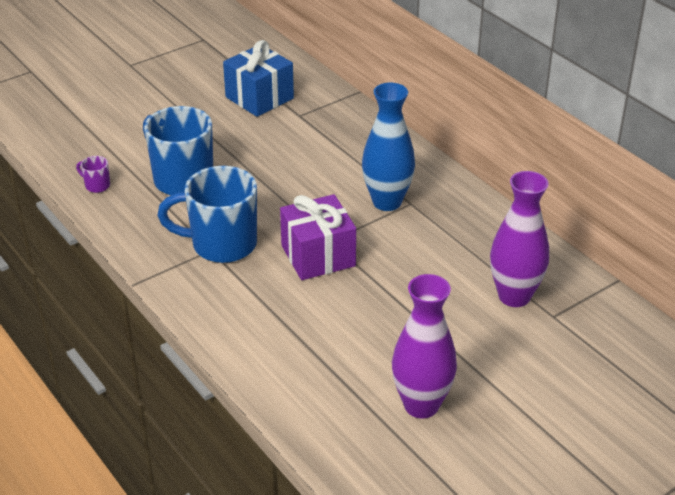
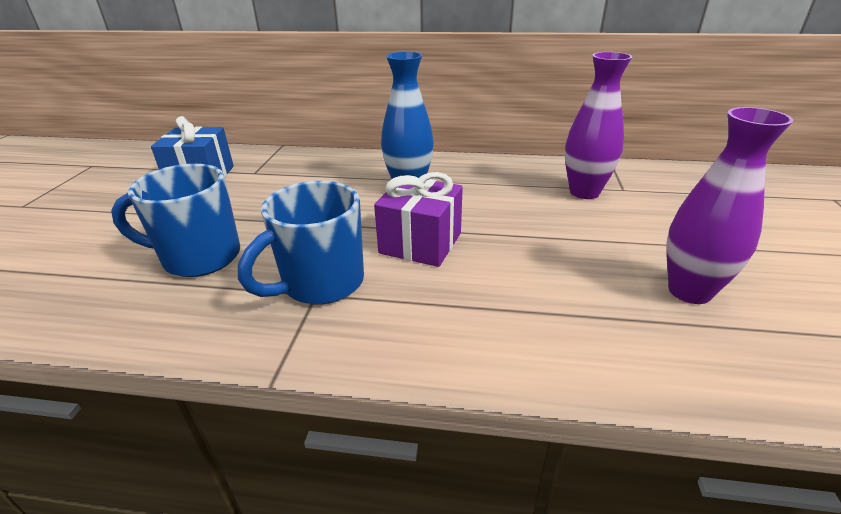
camera: 45 degrees left, 5 degrees down
purple mug [76,156,110,193] -> none

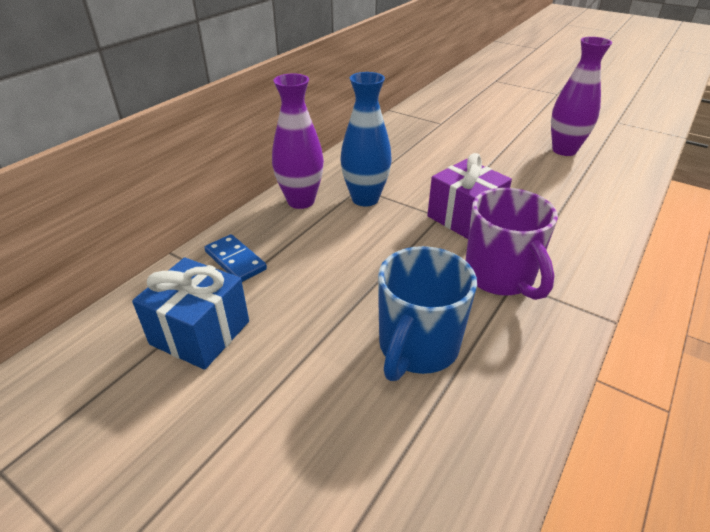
camera: 65 degrees left, 5 degrees up
blue mug [238,181,364,305] -> purple mug [465,188,558,300]
purple vase [565,52,632,199] -> purple vase moved to [272,73,324,209]
none -> blue domino [204,234,267,282]

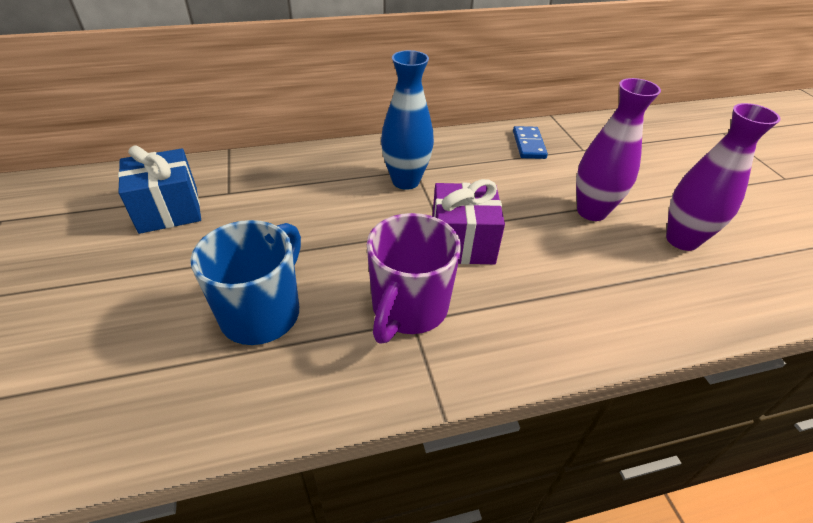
camera: 40 degrees right, 5 degrees up
blue domino [204,234,267,282] -> blue domino moved to [513,126,548,159]
purple vase [272,73,324,209] -> purple vase moved to [576,78,661,221]
blue mug [378,246,477,381] -> blue mug turned 135 degrees clockwise [190,220,301,345]

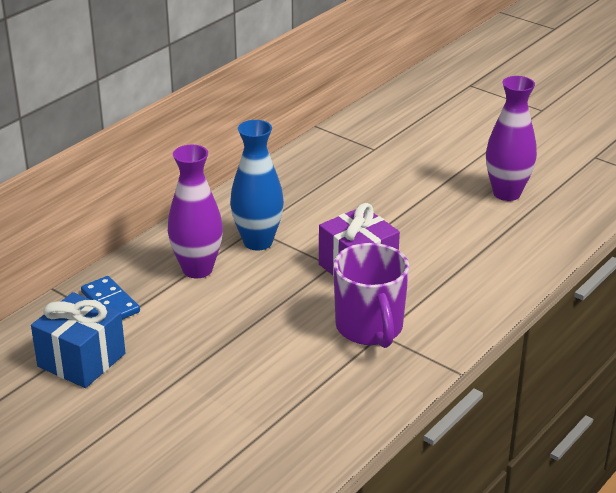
camera: 35 degrees left, 10 degrees down
blue mug [190,220,301,345] -> none
blue domino [513,126,548,159] -> blue domino moved to [81,276,140,319]
purple vase [576,78,661,221] -> purple vase moved to [168,145,223,278]

